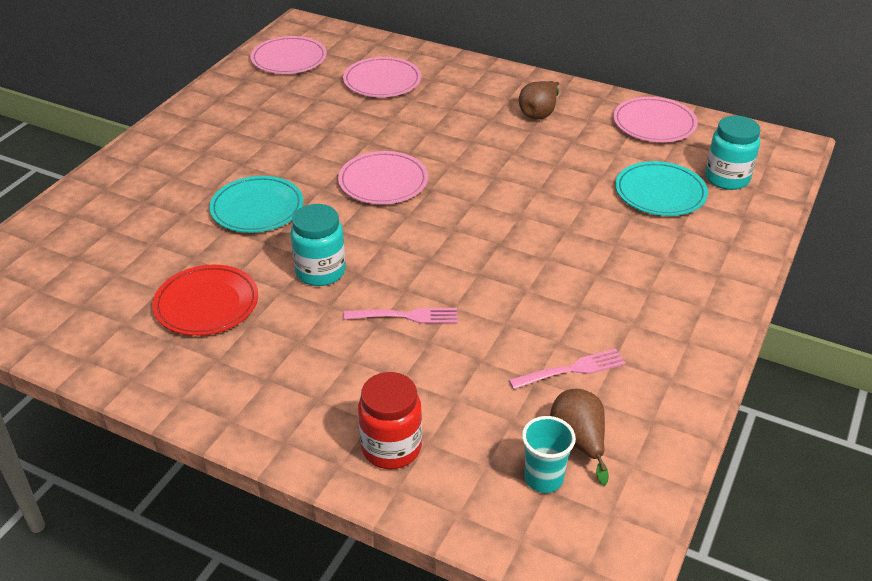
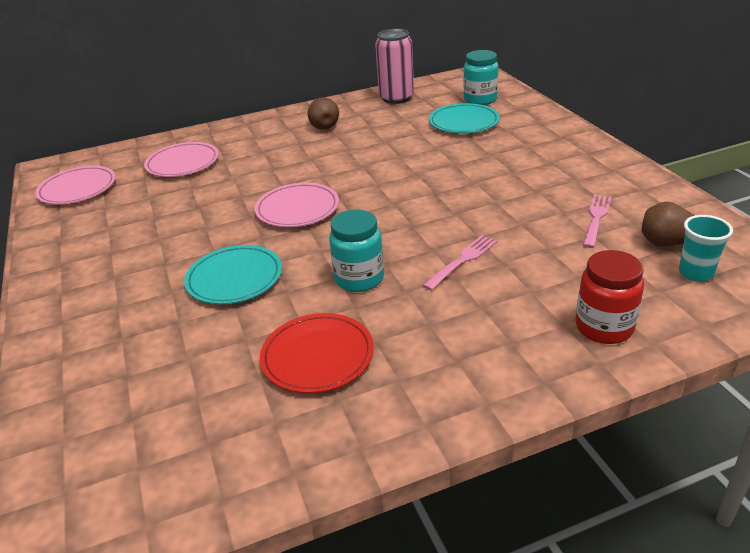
camera: 45 degrees left, 5 degrees down
pink plate [613,97,698,142] -> pink can [375,29,414,104]

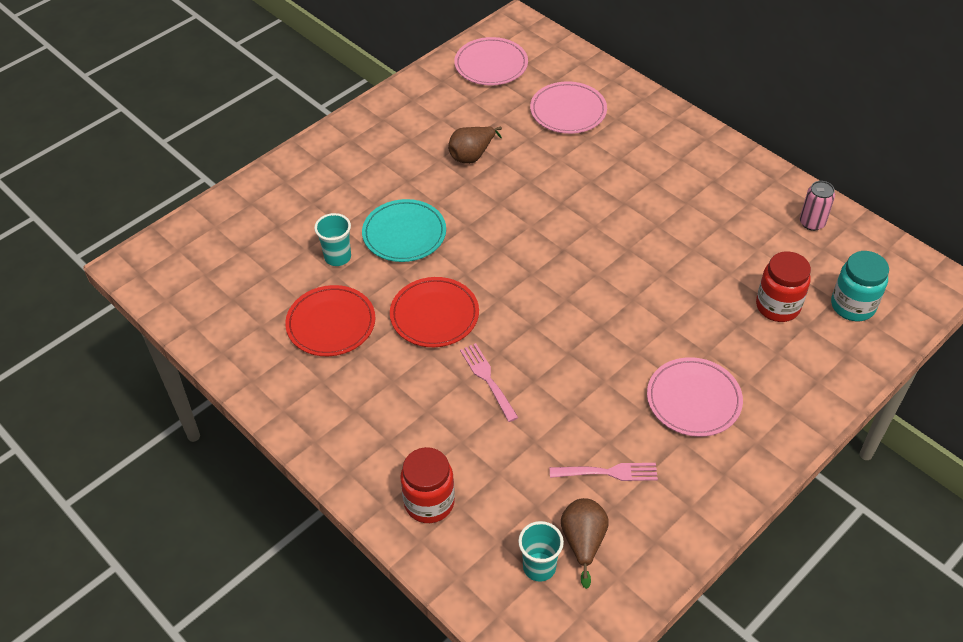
camera: 65 degrees right, 15 degrees up
pink plate [255,183,339,227] -> pink plate moved to [647,357,743,437]
brown pear [308,97,339,130] -> brown pear moved to [448,126,502,164]
turquoise jar [329,210,384,292] -> red plate [390,277,479,347]
pink can [375,29,414,104] -> pink can [800,181,835,231], size x0.58
pink fork [423,235,497,291] -> pink fork turned 135 degrees counterclockwise [460,343,519,422]
turquoise plate [429,103,500,133] -> red jar [756,251,811,322]
none -> turquoise cup [314,213,351,266]

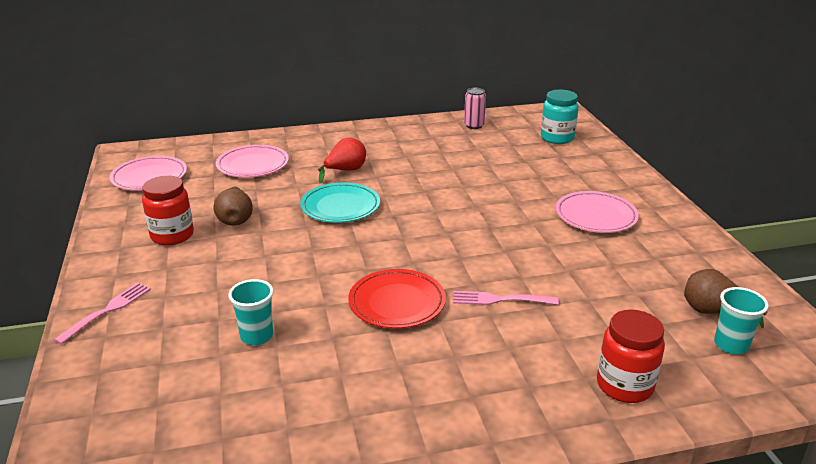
camera: 60 degrees left, 20 degrees down
red plate [285,285,375,356] -> none
turquoise plate [362,199,446,262] -> turquoise plate moved to [300,183,380,223]
pink fork [549,463,658,481] -> pink fork moved to [54,283,151,344]
red jar [756,251,811,322] -> red jar moved to [142,176,194,245]
none -> red pear [318,137,366,183]

